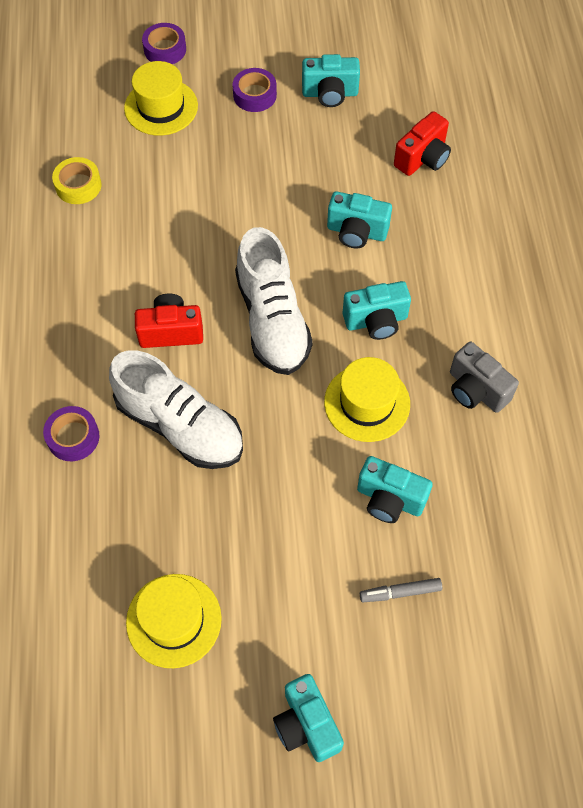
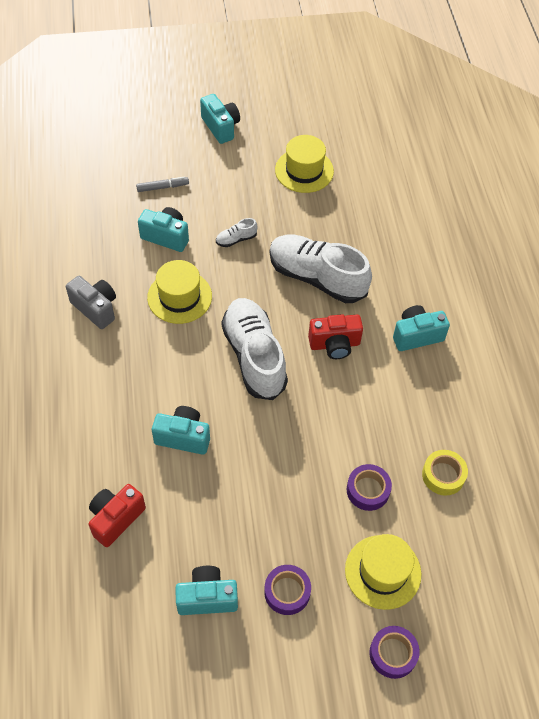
camera: 175 degrees right, 5 degrees down
purple tape [43,406,99,461] -> purple tape moved to [347,464,392,511]
turquoise camera [343,281,411,340] -> turquoise camera moved to [393,305,450,351]
none -> white shoe [216,218,258,247]

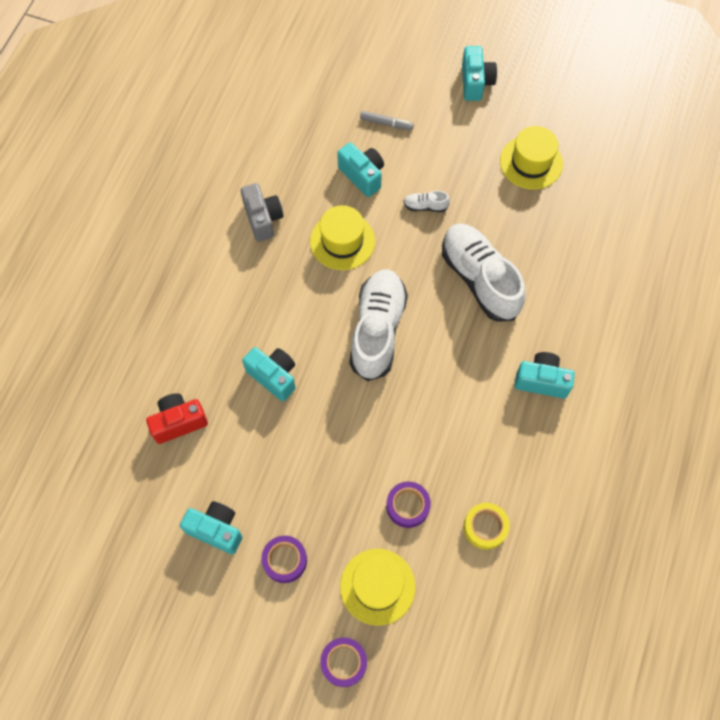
camera: 30 degrees right, 10 degrees up
red camera [308,314,363,359] -> none

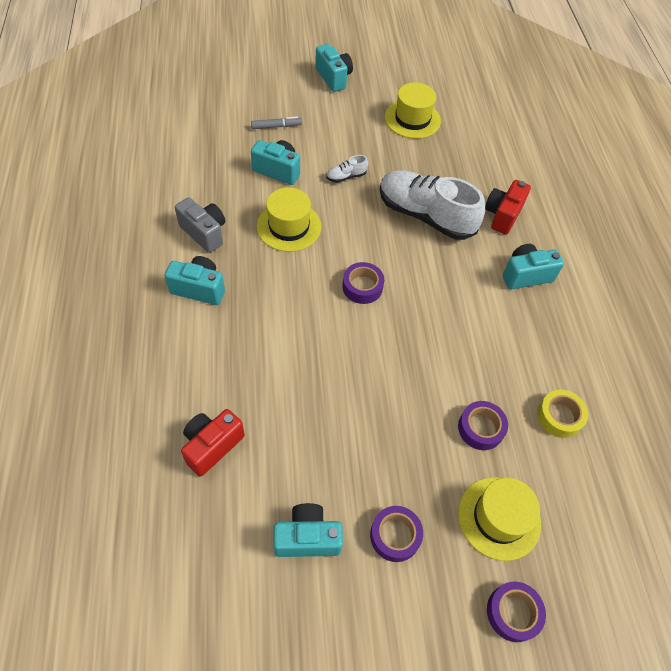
camera: 30 degrees left, 10 degrees down
turquoise camera [242,347,296,401] -> turquoise camera moved to [164,256,225,305]
white shoe [350,269,408,381] -> purple tape [343,262,384,304]
none -> red camera [485,180,531,234]

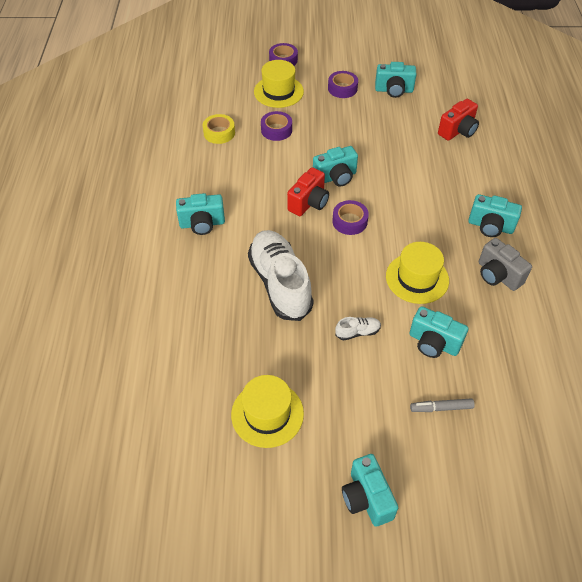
camera: 170 degrees left, 5 degrees down
white shoe [380,170,485,240] -> white shoe turned 150 degrees counterclockwise [248,230,314,321]
red camera [485,180,531,234] -> red camera moved to [287,167,329,216]
none -> turquoise camera [313,146,358,187]

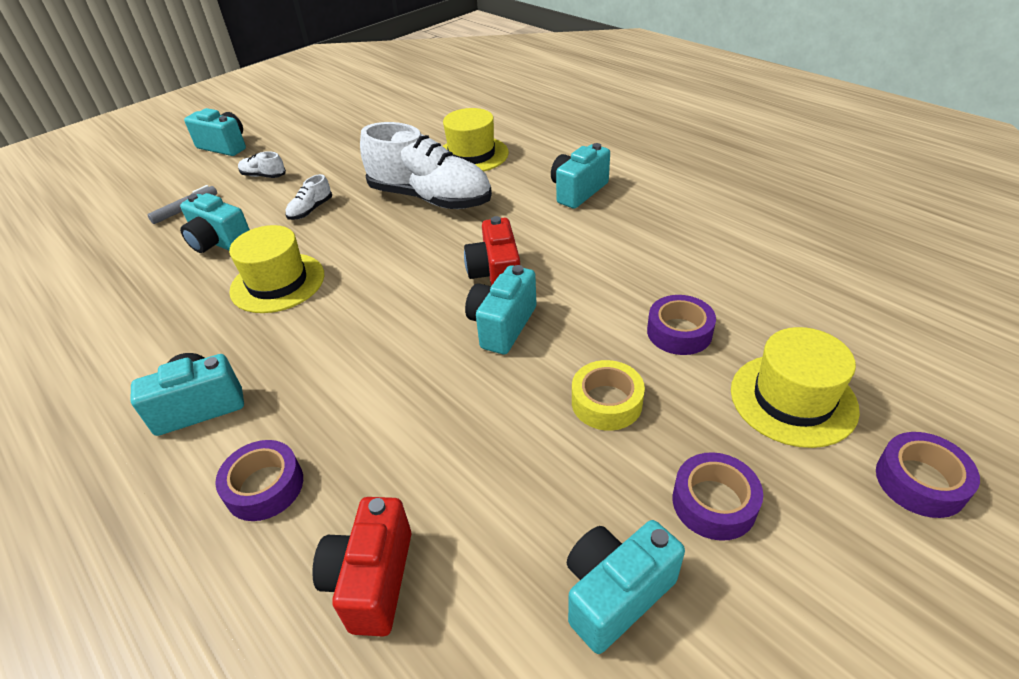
camera: 140 degrees right, 10 degrees down
yellow tape [203,114,235,144] -> yellow tape moved to [572,360,645,431]
yellow hat [231,375,304,448] -> yellow hat moved to [443,108,509,172]
purple tape [332,200,369,235] -> purple tape moved to [215,440,303,521]
turquoise camera [409,306,468,358] -> turquoise camera turned 135 degrees counterclockwise [180,193,250,253]
grey camera [479,238,532,291] -> none
none -> white shoe [238,151,286,178]

